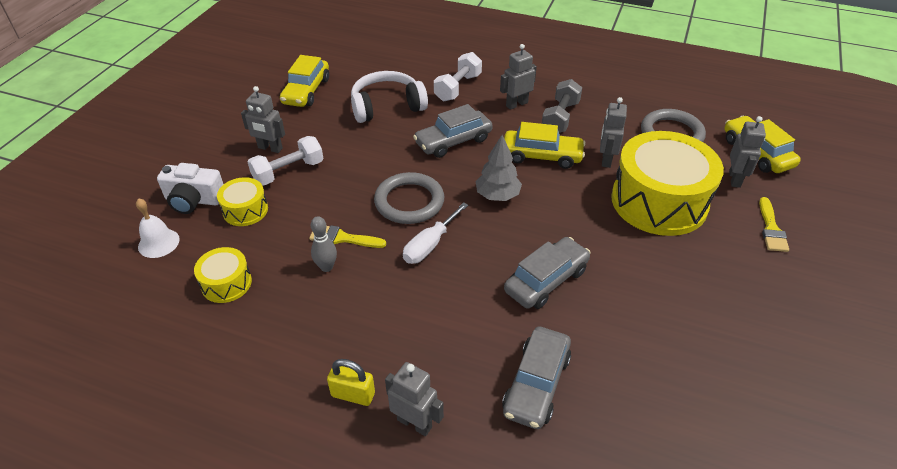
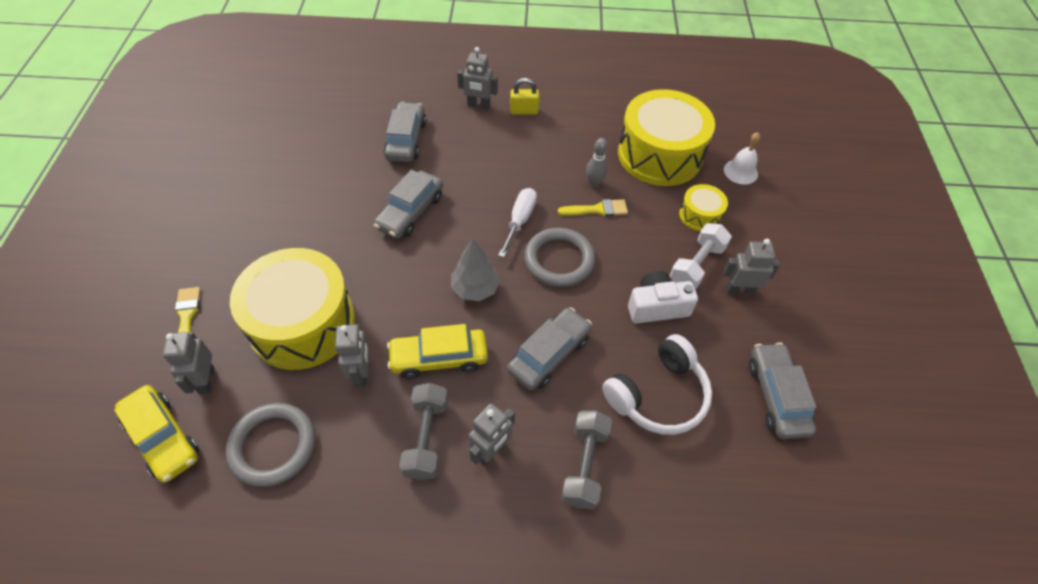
camera: 160 degrees right, 10 degrees up
white camera [157,163,224,214] -> white camera moved to [628,271,698,324]
yellow drum [194,247,252,303] -> yellow drum [618,89,715,186], size x2.16
yellow car [280,55,329,107] -> grey car [749,342,817,439]
white dumbbell [434,52,482,101] -> grey dumbbell [561,410,612,510]

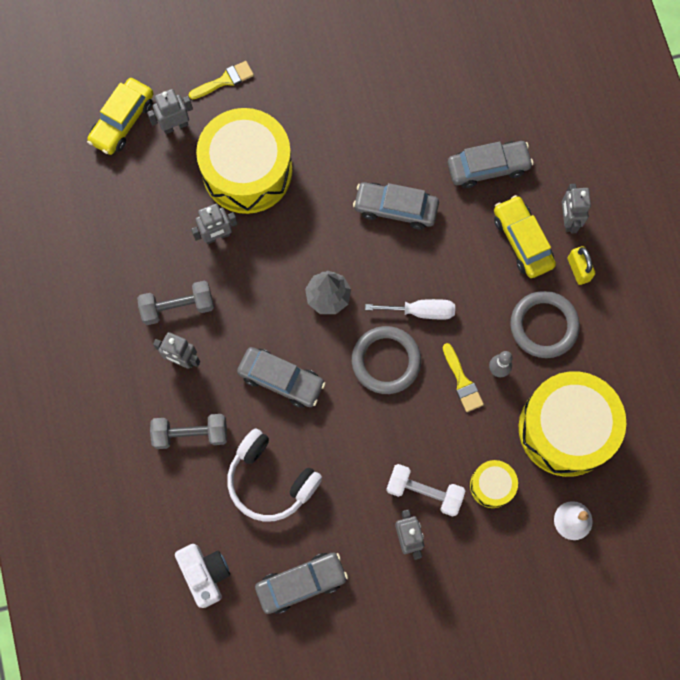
camera: 75 degrees right, 20 degrees up
grey ring [226,403,315,487] -> grey ring moved to [510,291,580,358]
yellow car [387,324,488,379] -> yellow car moved to [494,195,556,278]
white camera [628,271,698,324] -> white camera moved to [175,544,230,608]

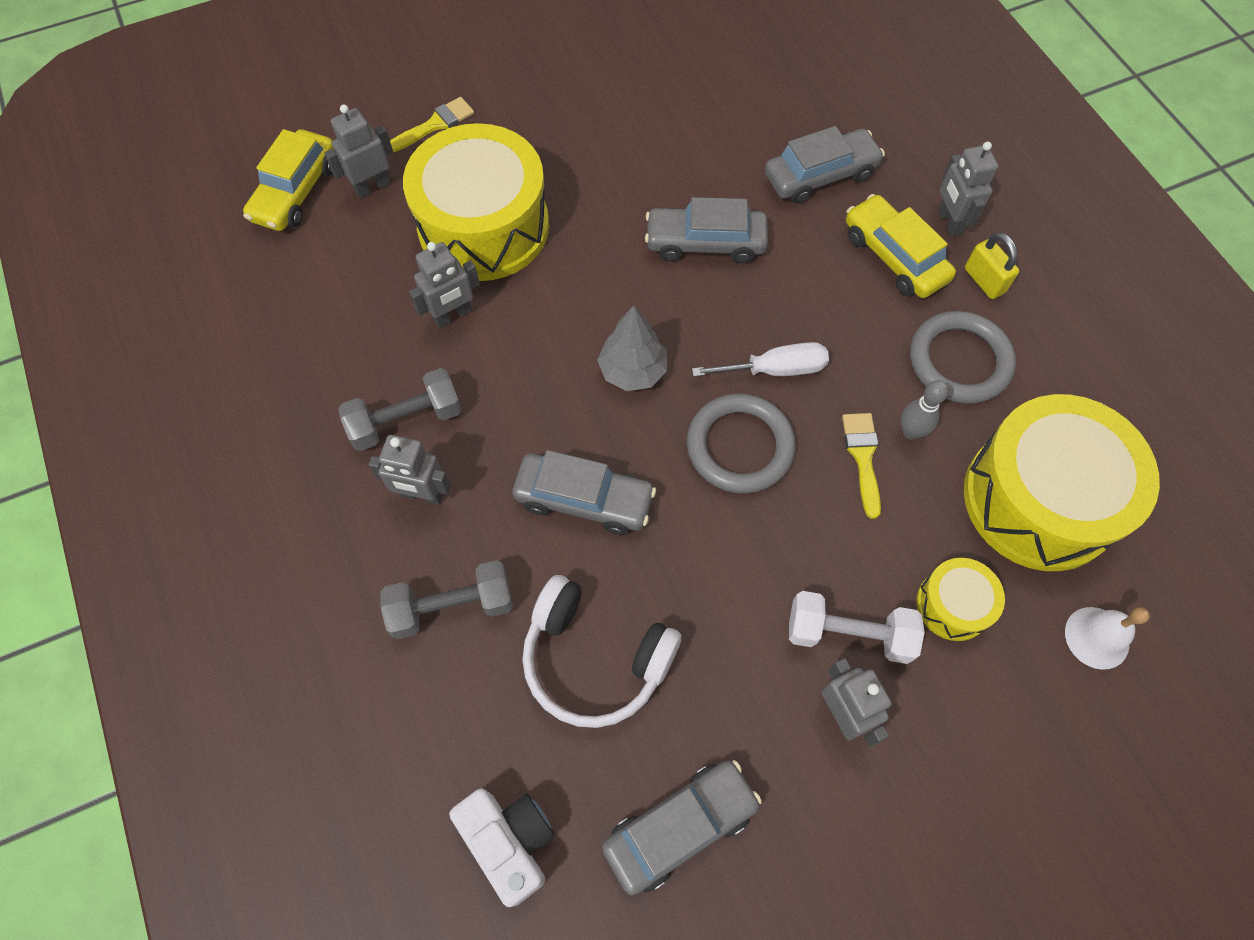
camera: 10 degrees left, 10 degrees down
yellow brush [443,343,484,412] -> yellow brush turned 150 degrees counterclockwise [842,413,881,519]

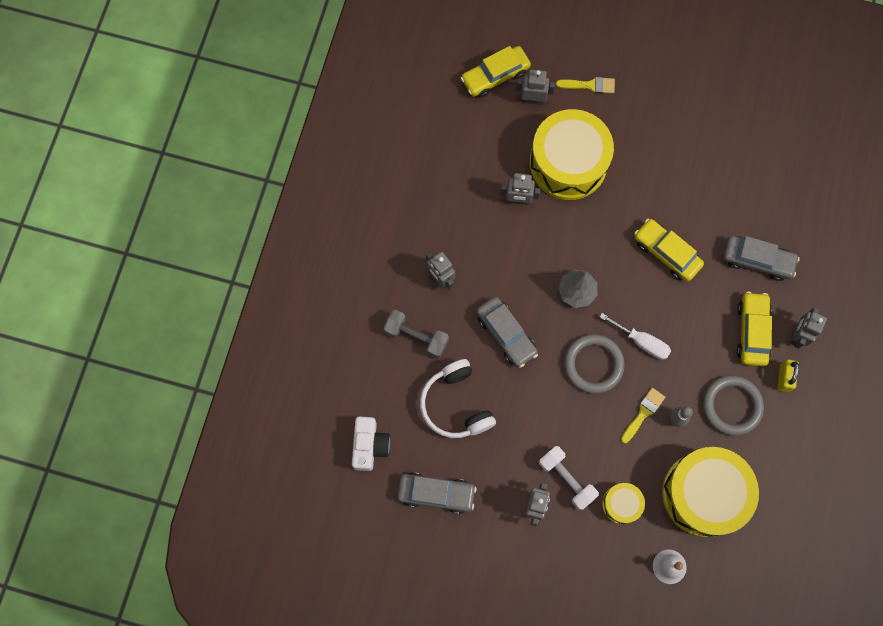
camera: 40 degrees right, 10 degrees up
grey dumbbell [338,368,462,451] -> none
grey car [645,197,768,263] -> yellow car [634,219,704,282]

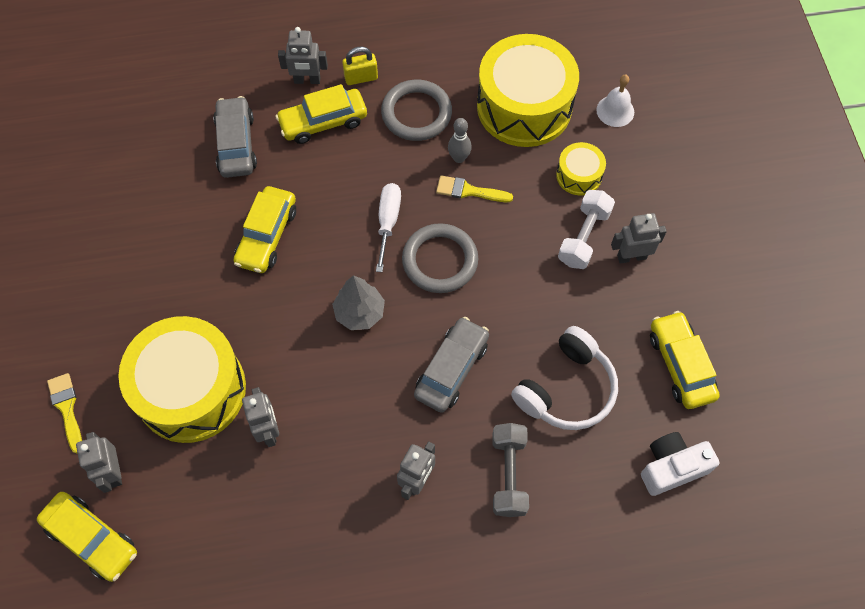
camera: 115 degrees left, 10 degrees down
grey car [397,472,477,514] -> yellow car [650,311,720,409]

